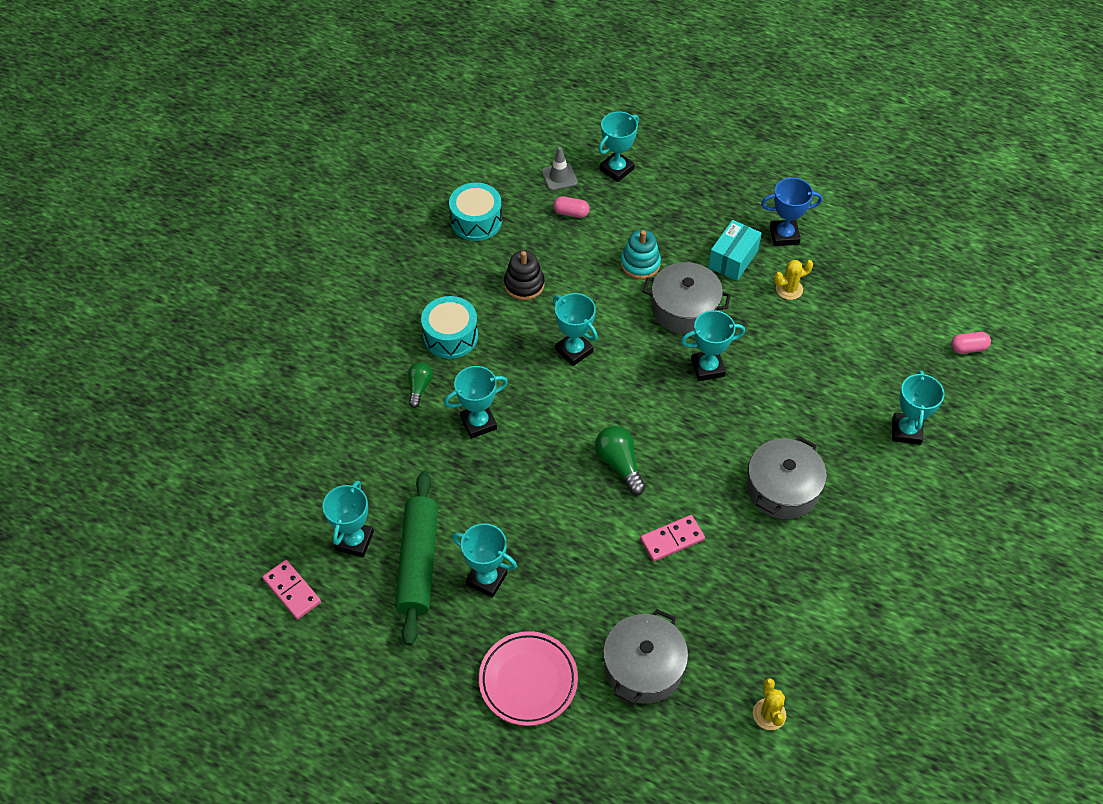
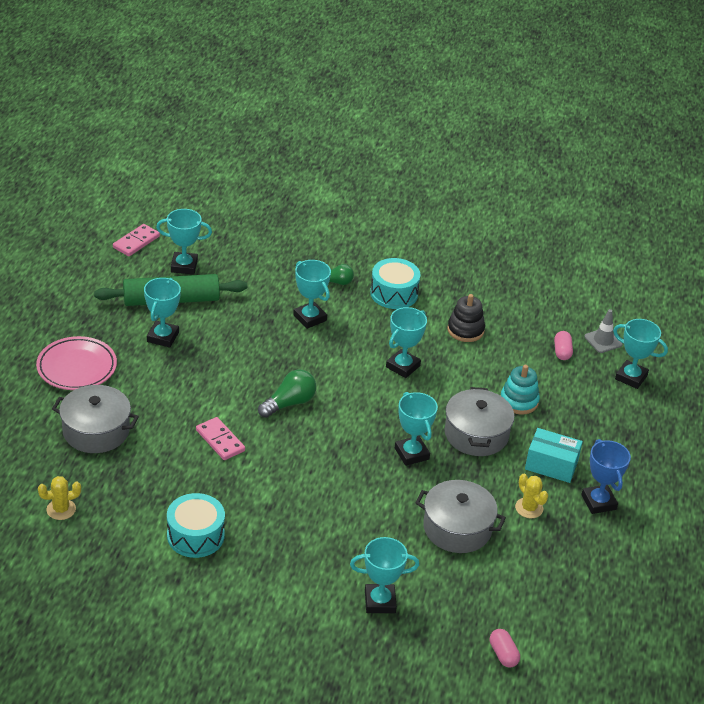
camera: 75 degrees right, 15 degrees down
turquoise drum [449,182,502,241] -> turquoise drum moved to [167,493,225,558]
grey pot [747,436,827,519] -> grey pot moved to [415,480,506,553]

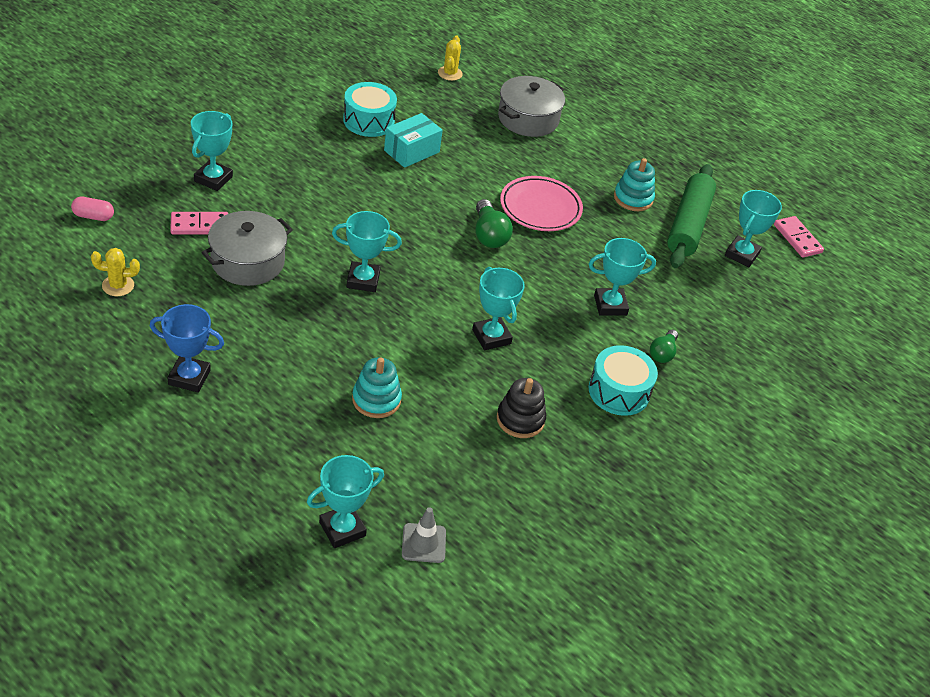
camera: 115 degrees right, 5 degrees up
pink plate [36,336,117,390] -> pink plate moved to [500,176,583,231]
turquoise trophy [144,278,181,347] -> turquoise stacking toy [614,158,655,211]
pink domino [196,417,245,460] -> pink domino moved to [170,212,228,234]
grey pot [444,387,515,456] -> none
yellow cactus [515,473,548,518] -> yellow cactus moved to [91,248,140,296]
turquoise box [525,428,583,483] -> turquoise box moved to [384,113,443,168]
pink capsule [554,331,573,360] -> none

